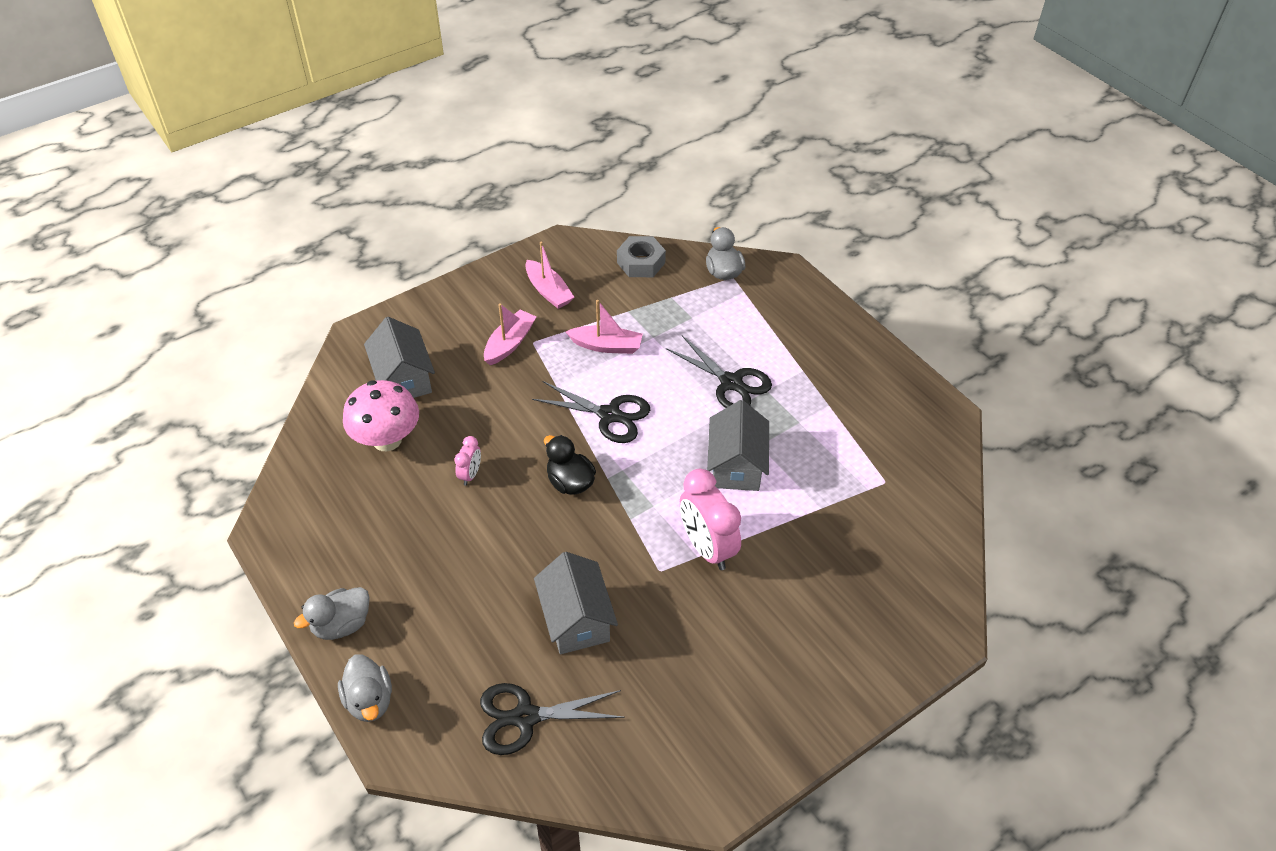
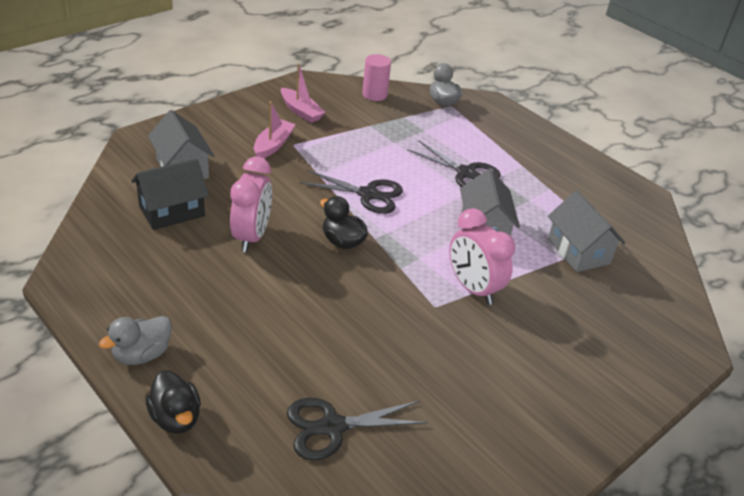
camera: 10 degrees left, 10 degrees down
grey duck [338,654,392,722] -> black duck [146,370,201,434]
pink mushroom [343,380,419,451] -> black house [131,158,209,230]
pink clock [454,436,481,486] -> pink clock [230,157,272,252], size x2.00
grey house [534,552,618,654] -> grey house moved to [548,191,625,272]
pink boat [566,300,643,354] -> none
grey nut [617,236,666,277] -> pink cylinder [362,54,391,101]

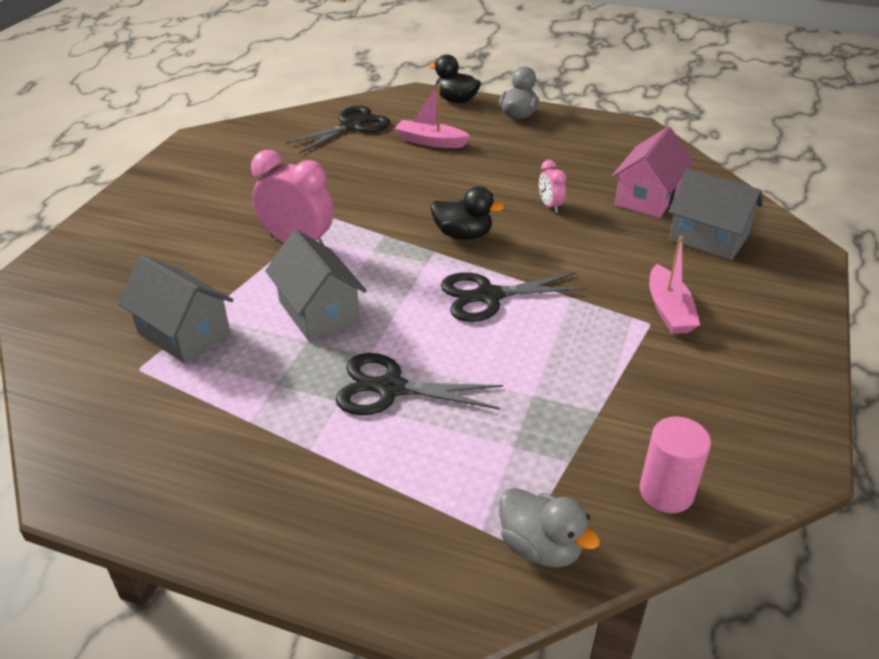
camera: 155 degrees right, 0 degrees up
black house [131,158,209,230] -> pink house [612,127,693,218]
pink clock [230,157,272,252] -> pink clock [539,160,567,213], size x0.50
pink boat [281,63,326,123] -> pink boat moved to [395,84,470,148]

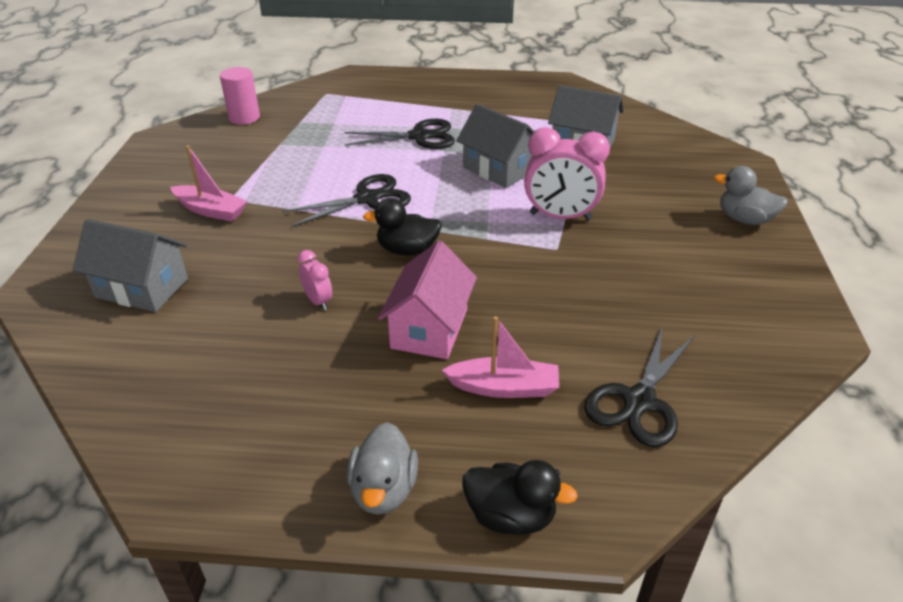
camera: 165 degrees right, 0 degrees up
grey duck [499,488,600,567] -> grey duck moved to [714,166,788,225]
pink house [612,127,693,218] -> pink house moved to [378,241,477,359]
pink boat [649,236,700,334] -> pink boat turned 135 degrees clockwise [170,145,247,222]

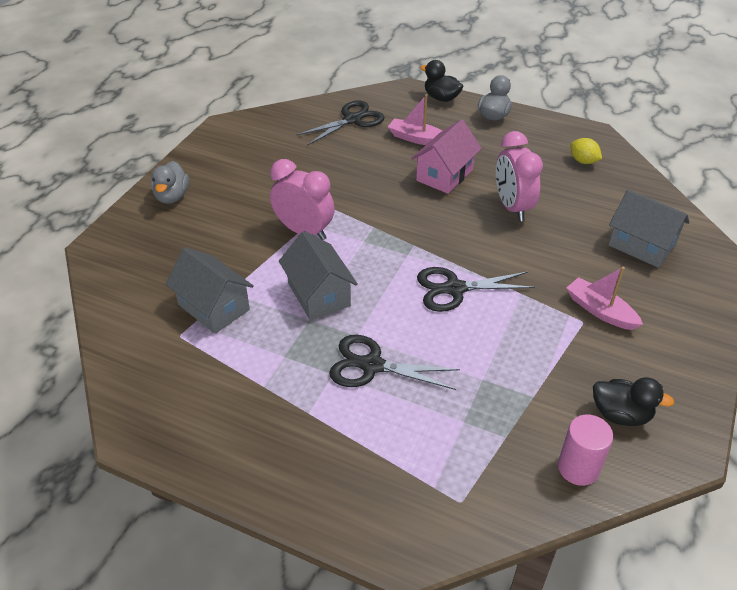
camera: 160 degrees left, 5 degrees up
pink clock [298,250,332,310] -> pink clock [496,131,543,221], size x2.00
black duck [363,198,442,255] -> black duck moved to [593,377,674,426]
grey duck [714,166,788,225] -> grey duck turned 45 degrees clockwise [151,161,189,204]
none -> yellow lemon [570,138,602,164]

